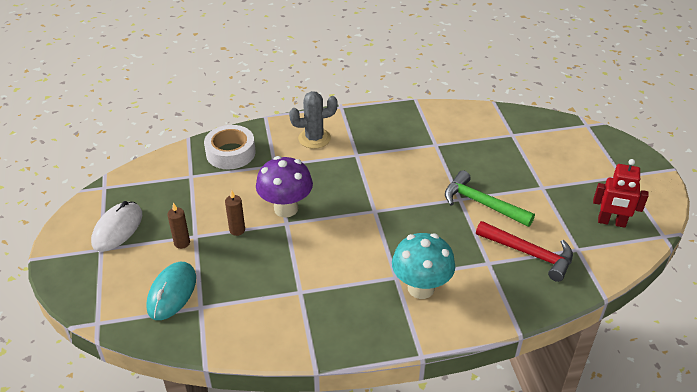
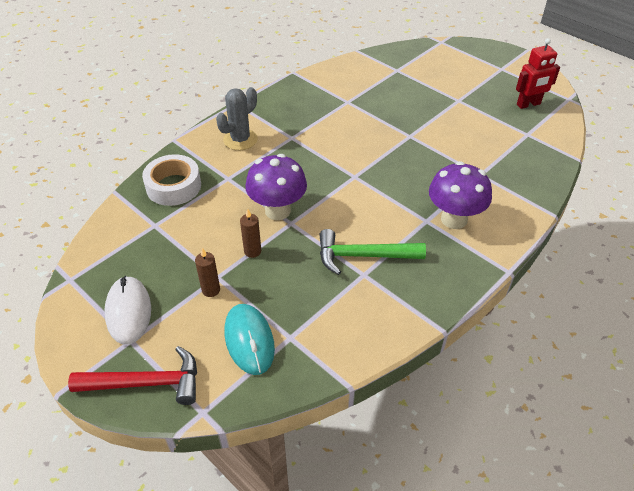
camera: 35 degrees left, 5 degrees up
turquoise mushroom [392,233,455,299] -> purple mushroom [429,161,492,229]
green hammer [445,170,535,227] -> green hammer moved to [319,229,426,275]
red hammer [476,221,573,282] -> red hammer moved to [68,346,197,405]

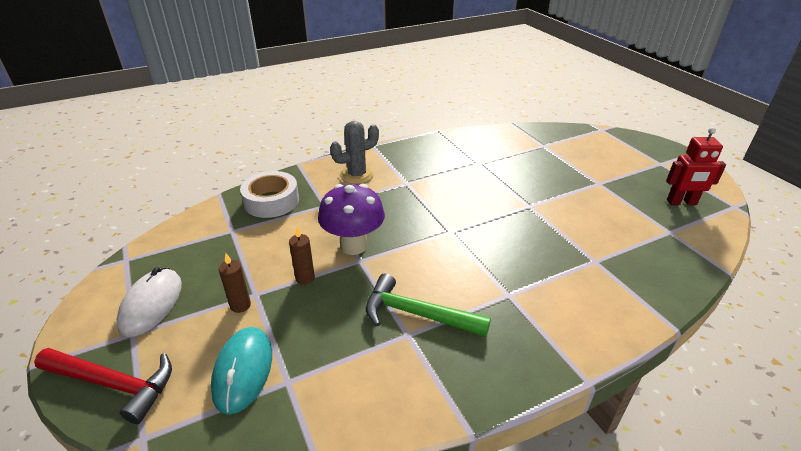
camera: 20 degrees right, 10 degrees down
purple mushroom [429,161,492,229] -> none

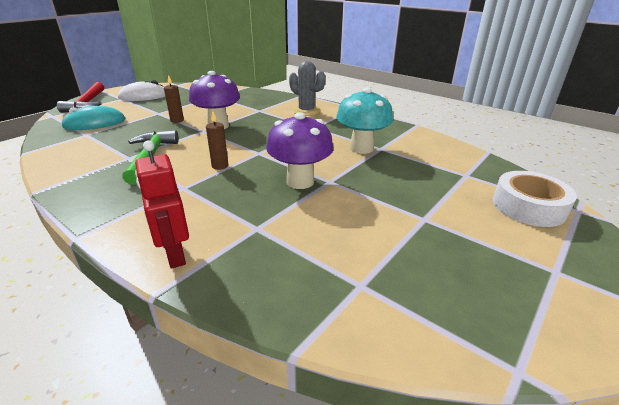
camera: 65 degrees right, 5 degrees down
brown candle [219,253,251,313] -> brown candle moved to [206,111,228,170]
white tape [240,171,299,218] -> white tape moved to [493,171,577,227]
red robot [666,127,726,205] -> red robot moved to [135,140,189,269]
none -> purple mushroom [266,112,334,189]
none -> turquoise mushroom [336,88,393,154]

